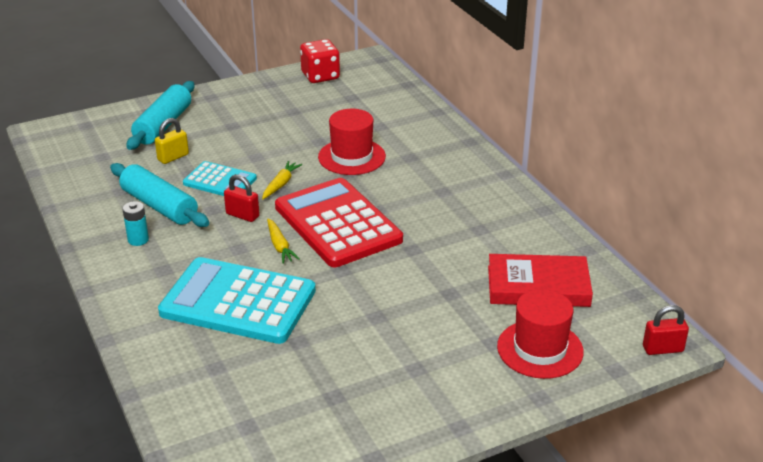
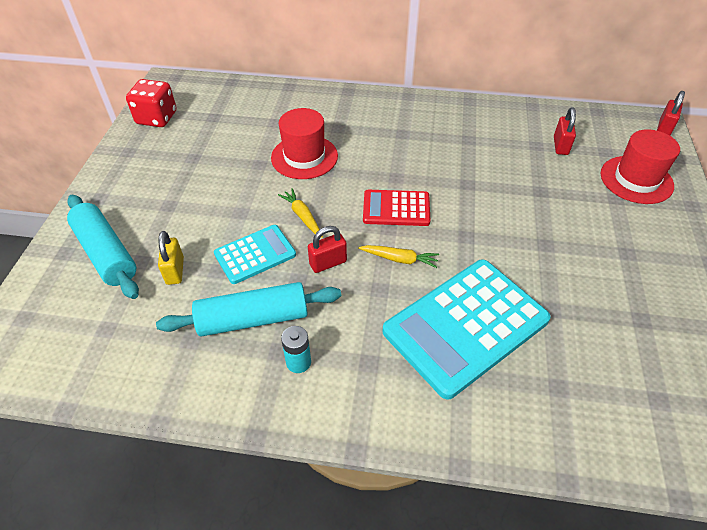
camera: 55 degrees left, 15 degrees up
red calculator [275,178,403,267] -> red calculator [363,190,430,226], size x0.54
red book [488,254,593,307] -> red padlock [554,107,576,155]

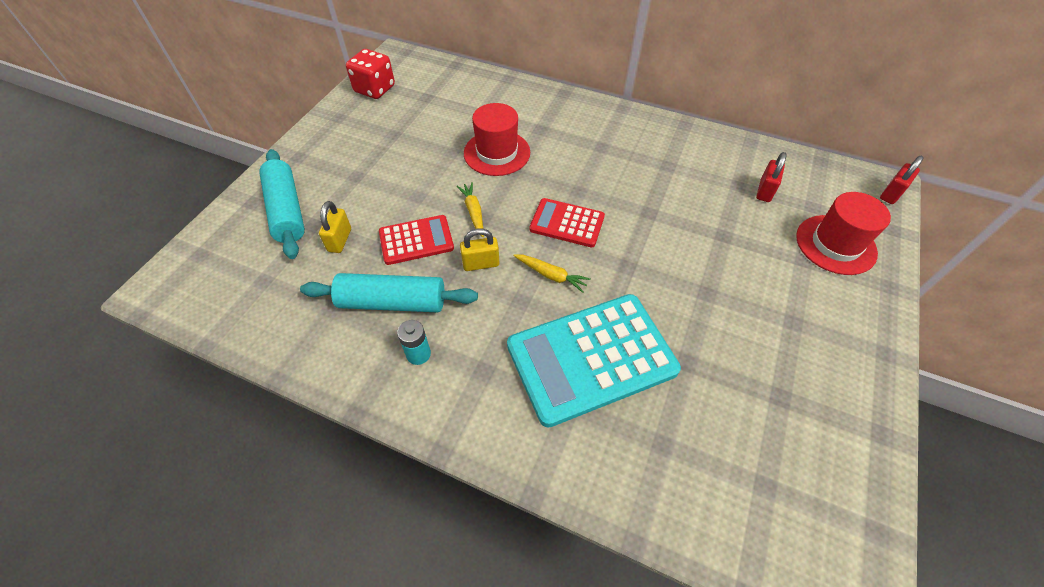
camera: 15 degrees right, 5 degrees up
turquoise calculator [214,225,296,284] -> red calculator [379,215,454,265]
red padlock [308,226,347,273] -> yellow padlock [460,228,500,271]

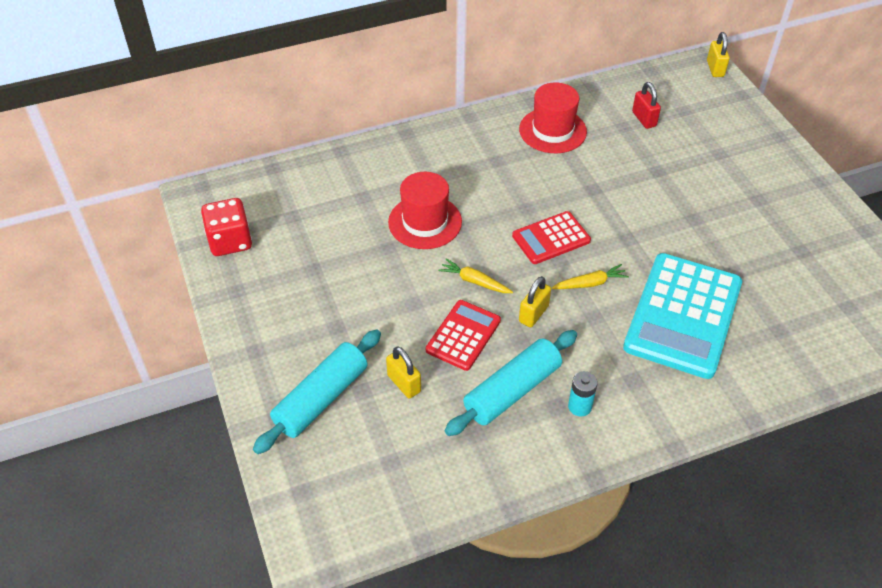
camera: 45 degrees left, 5 degrees down
turquoise rolling pin [259,149,305,259] -> turquoise rolling pin turned 75 degrees counterclockwise [253,330,381,454]
red hat [796,192,891,275] -> red hat moved to [519,82,587,153]
red padlock [880,156,924,204] -> yellow padlock [707,32,730,77]

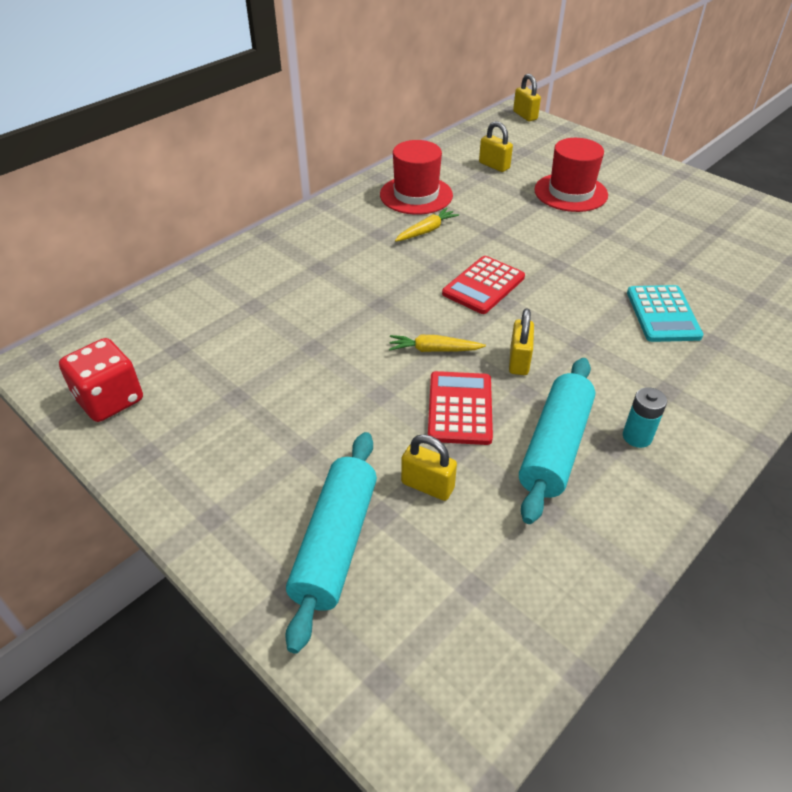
camera: 25 degrees left, 5 degrees down
red hat [388,172,462,249] -> red hat moved to [534,138,608,212]
yellow carrot [551,264,629,289] -> yellow carrot moved to [395,208,459,242]
turquoise calculator [623,253,742,379] -> turquoise calculator [627,285,704,342], size x0.54
red padlock [632,82,661,129] -> yellow padlock [479,121,513,172]

